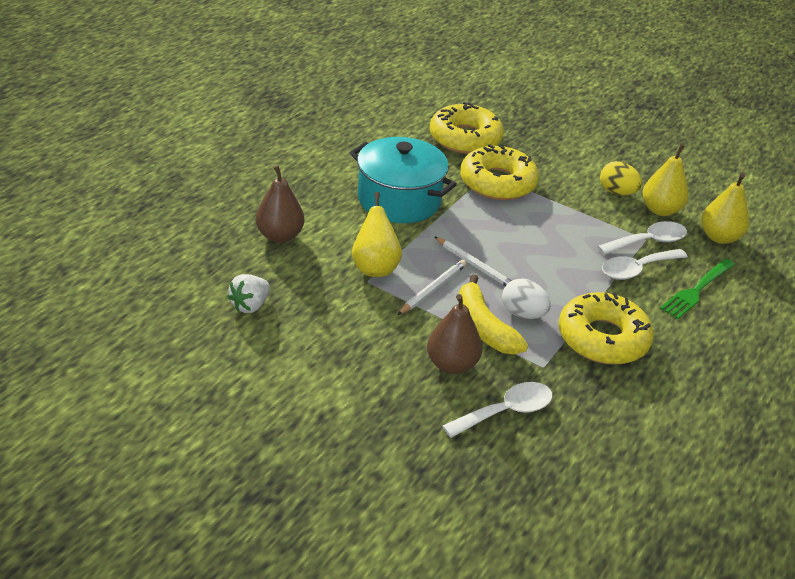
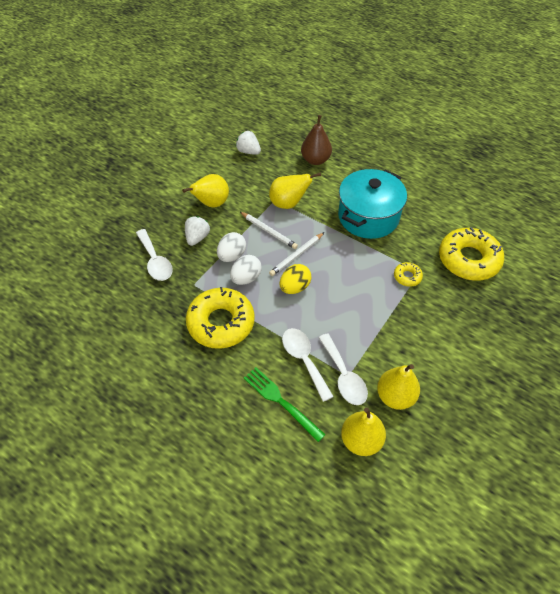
camera: 95 degrees right, 15 degrees up
brown pear [427,294,483,374] -> white strawberry [185,216,210,246]
yellow banana [458,274,528,354] -> white egg [217,232,246,262]
yellow donut [460,144,539,200] -> yellow donut [394,262,423,287], size x0.44
yellow egg [600,161,642,195] -> yellow egg moved to [280,264,311,294]
none -> yellow pear [182,174,229,208]

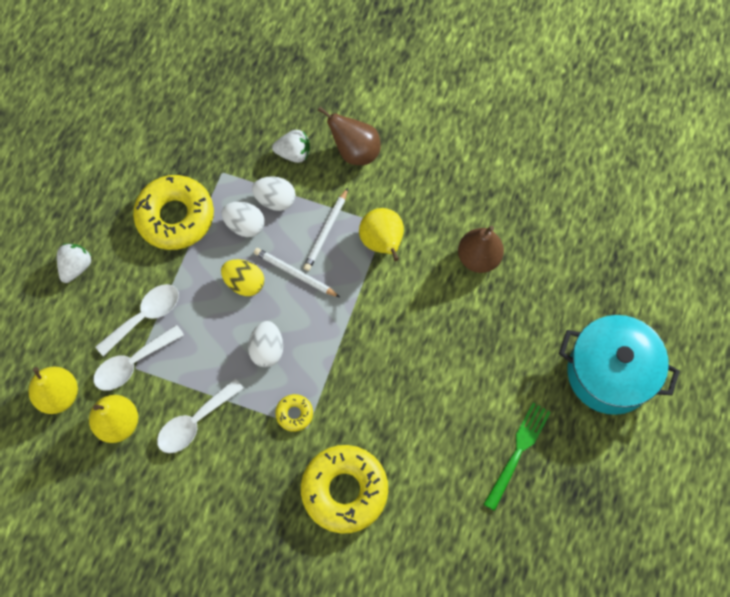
camera: 75 degrees right, 15 degrees up
white spoon [136,229,173,281] -> white spoon moved to [157,378,244,453]
yellow pear [182,174,229,208] -> brown pear [318,106,381,165]
white strawberry [236,131,261,155] -> white strawberry moved to [57,244,91,283]
green fork [244,367,326,442] -> green fork moved to [484,403,551,511]
turquoise pot [338,169,407,239] -> turquoise pot moved to [559,315,680,415]
none -> white egg [248,321,283,367]

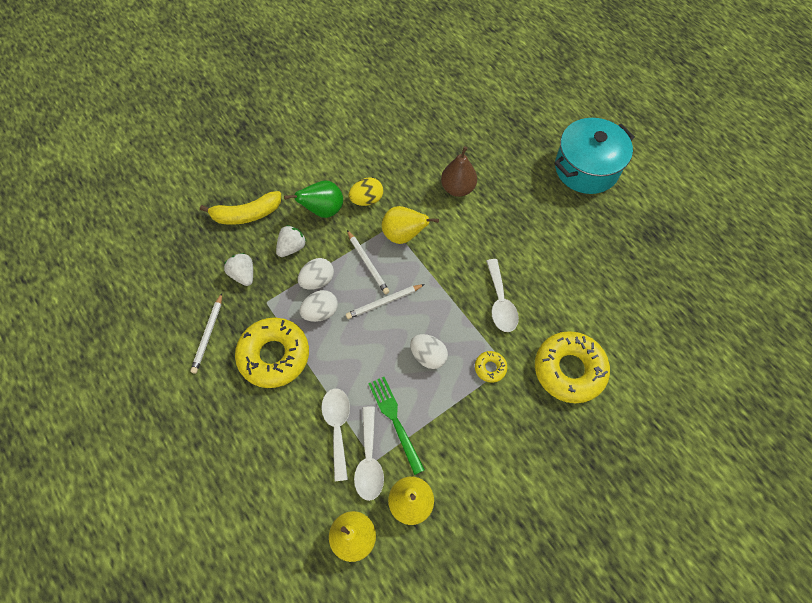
camera: 55 degrees left, 5 degrees down
white strawberry [57,244,91,283] -> white strawberry moved to [224,253,253,286]
white spoon [157,378,244,453] -> white spoon moved to [486,259,519,332]
yellow egg [221,259,264,296] -> yellow egg moved to [348,177,383,206]
brown pear [318,106,381,165] -> green pear [284,181,343,218]
green fork [484,403,551,511] -> green fork moved to [368,377,425,475]
none -> white pencil [190,293,222,374]
none -> yellow banana [200,191,281,225]

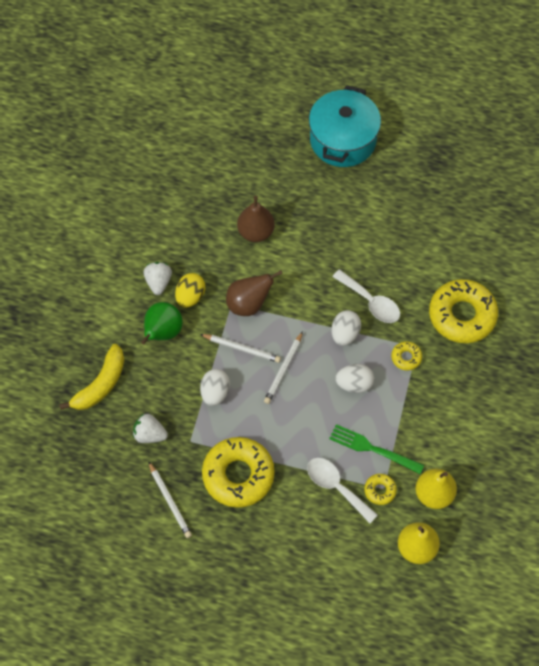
camera: 40 degrees left, 0 degrees up
white strawberry [276,225,307,257] -> white strawberry moved to [143,262,172,295]
white egg [299,290,338,322] -> white egg moved to [331,310,361,346]
white spoon [354,406,384,501] -> yellow donut [364,474,397,505]
yellow pear [382,206,439,244] -> brown pear [226,270,283,316]

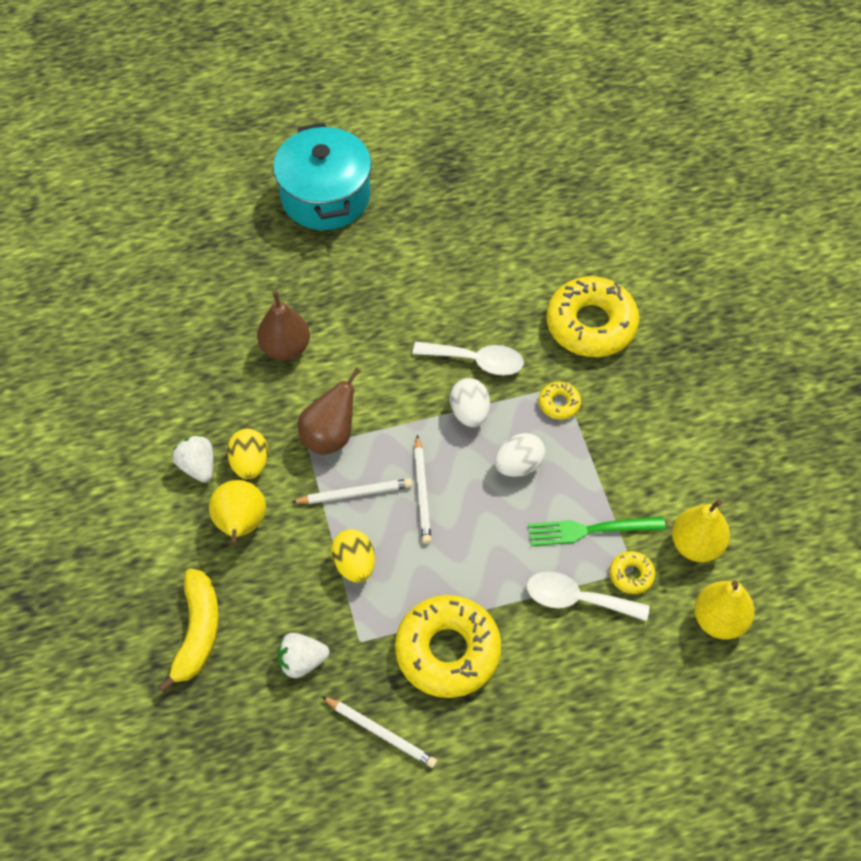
camera: 30 degrees left, 5 degrees down
green pear [141,302,183,344] -> yellow pear [209,480,266,546]
white egg [200,369,230,406] -> yellow egg [331,529,375,583]

